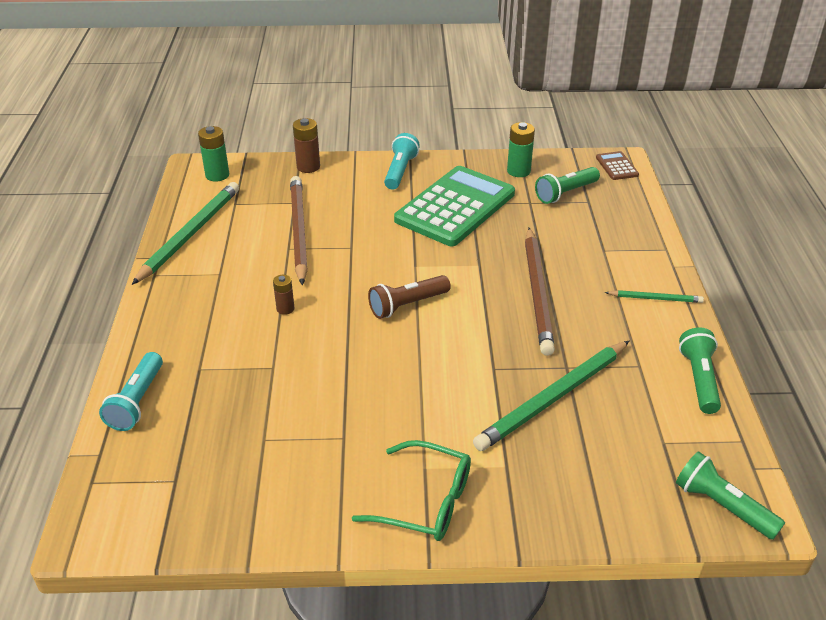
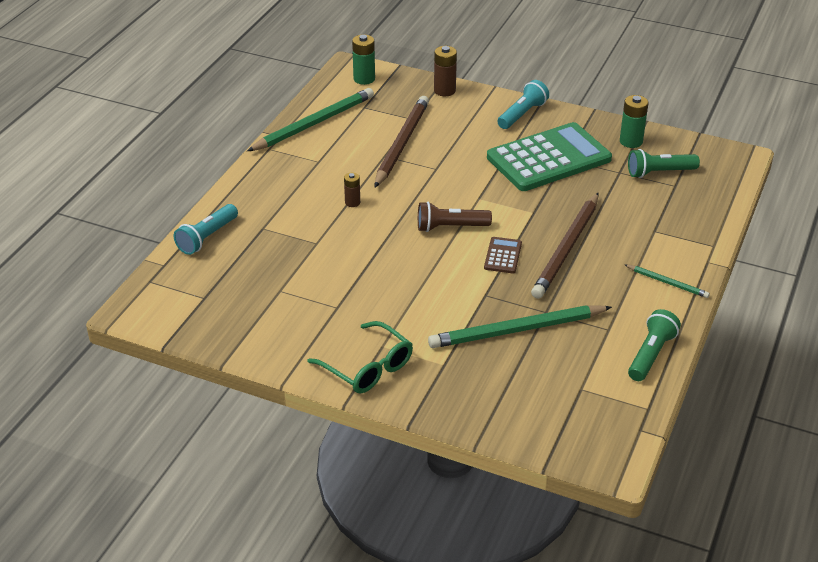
camera: 25 degrees right, 0 degrees up
brown calculator [596,151,639,180] -> brown calculator moved to [484,237,522,273]
green flashlight [676,451,785,540] -> none

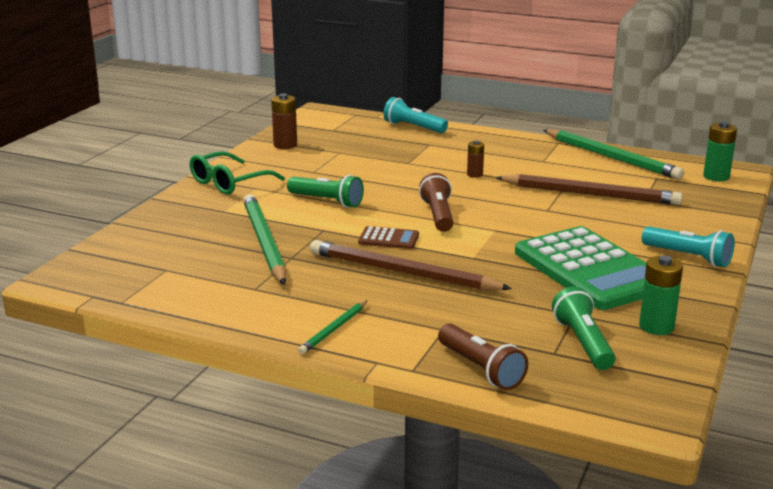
camera: 90 degrees right, 15 degrees down
brown battery [434,46,457,96] -> brown battery moved to [271,93,297,149]
green flashlight [628,309,681,381] -> green flashlight moved to [287,175,364,208]
none -> brown flashlight [438,324,528,390]

